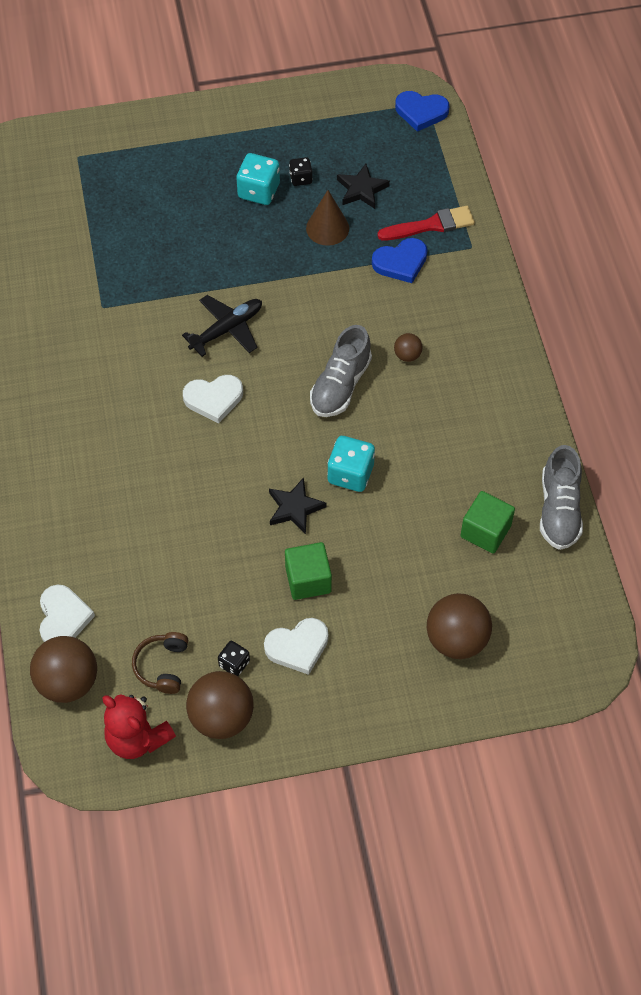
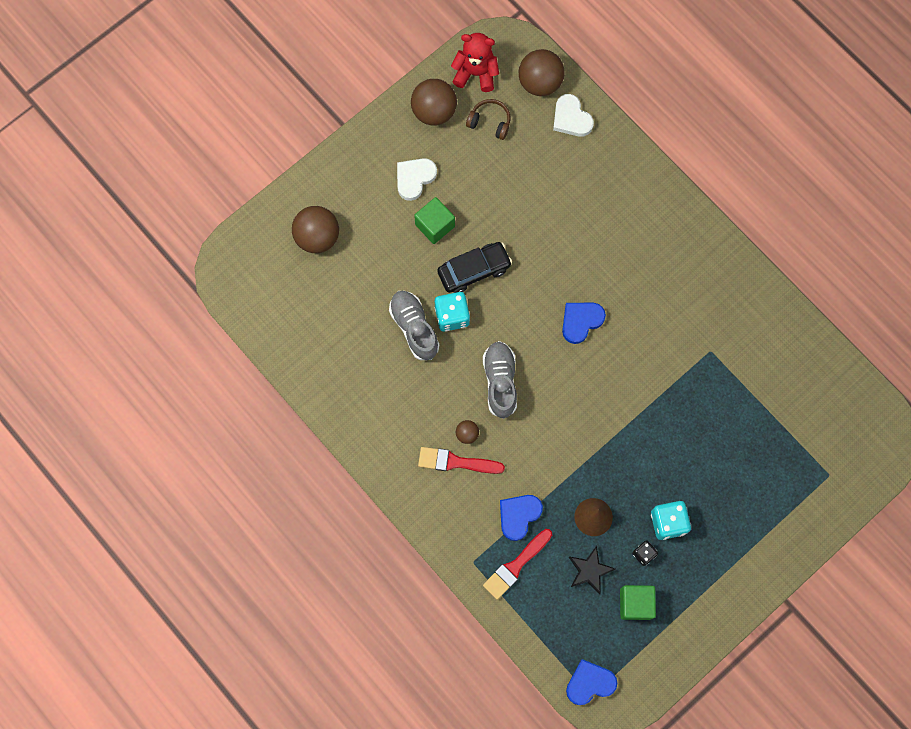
camera: 150 degrees right, 15 degrees up
brown headphones [132,632,188,694] -> brown headphones turned 45 degrees counterclockwise [466,99,510,140]
black plane [182,295,262,357] -> none
white heart [183,375,243,423] -> blue heart [562,303,606,344]
black dice [218,641,250,676] -> none
black star [269,478,326,534] -> black car [437,242,512,293]
green cube [460,491,515,553] -> green cube moved to [620,585,656,620]
grey shoe [540,445,583,550] -> grey shoe moved to [389,291,439,360]
none -> red brush [418,447,505,474]

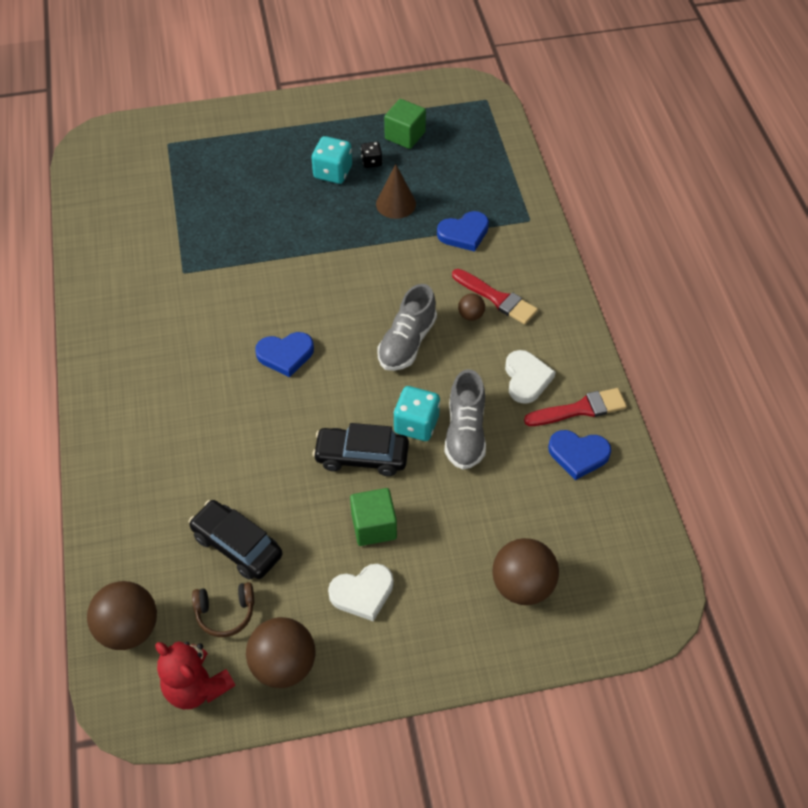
camera: 150 degrees left, 20 degrees down
brown headphones [466,99,510,140] -> brown headphones turned 60 degrees counterclockwise [192,582,254,637]
red brush [483,529,552,600] -> red brush moved to [524,388,627,426]
white heart [553,94,594,137] -> white heart moved to [505,350,556,404]
blue heart [566,659,617,705] -> blue heart moved to [548,430,611,480]
black star [569,546,615,595] -> none
none -> black car [189,500,282,580]

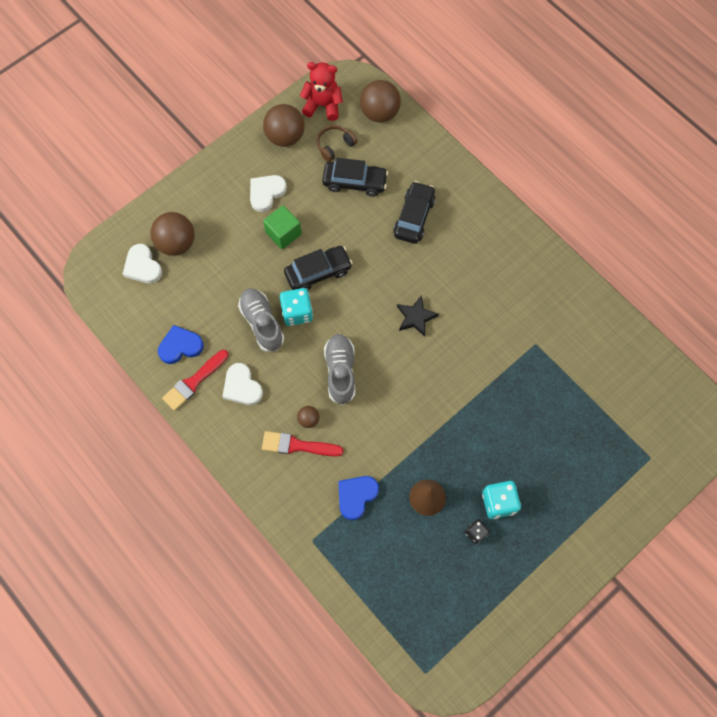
camera: 150 degrees right, 15 degrees up
blue heart [255,332,314,377] -> black star [397,296,439,337]
green cube [384,99,426,149] -> none
none -> white heart [123,244,162,283]
none -> black car [393,181,435,244]

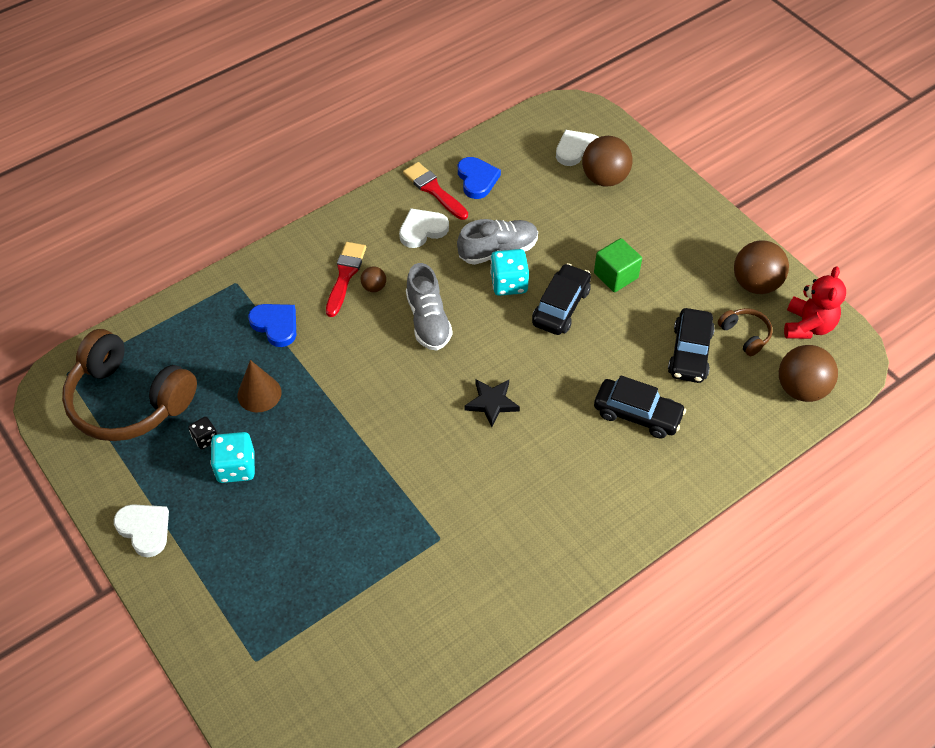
camera: 95 degrees right, 15 degrees down
white heart [250,175,287,212] -> white heart moved to [114,504,169,557]
black car [284,246,353,290] -> black car turned 135 degrees counterclockwise [532,263,591,335]
grey shoe [324,334,355,405] -> grey shoe turned 75 degrees clockwise [406,263,452,351]
none -> brown headphones [62,329,197,441]

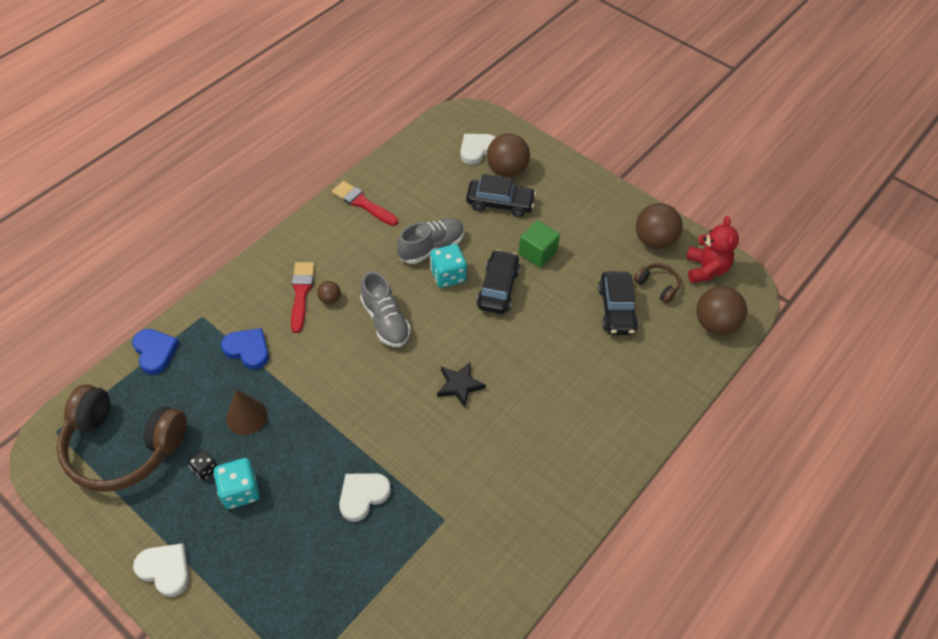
camera: 15 degrees left, 0 degrees up
white heart [399,208,449,248] -> white heart moved to [339,473,391,522]
blue heart [458,157,501,199] -> blue heart moved to [132,329,179,375]
black car [594,375,686,438] -> black car moved to [466,174,536,217]

